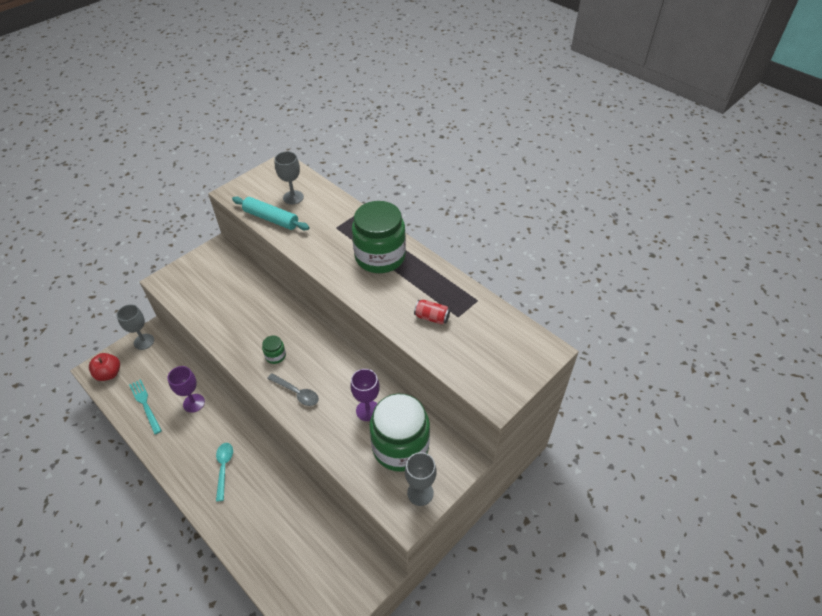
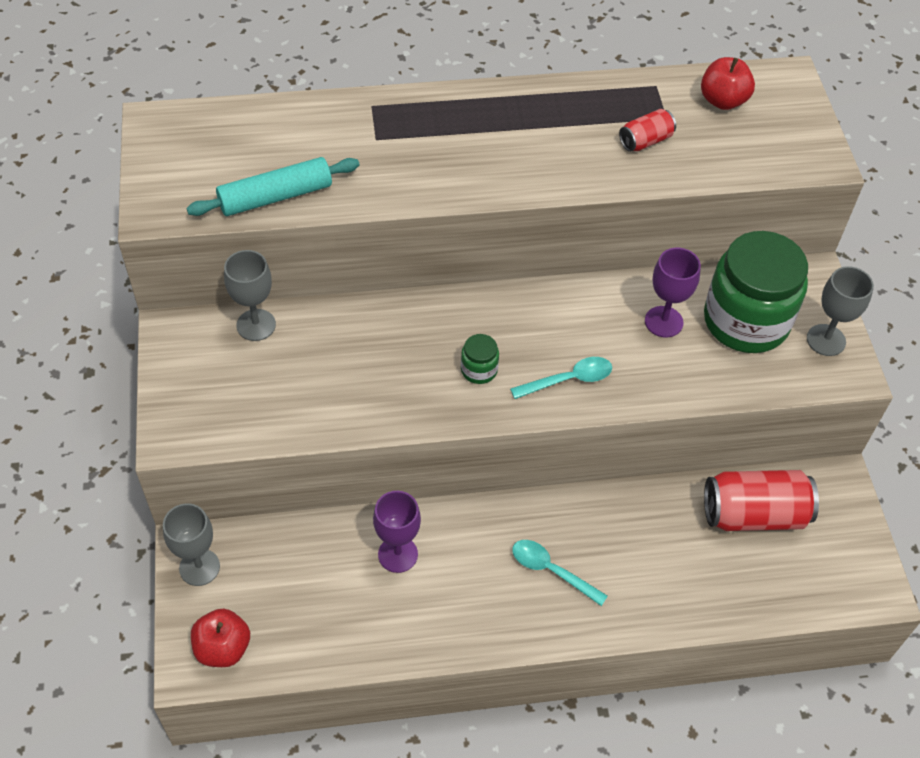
camera: 55 degrees left, 5 degrees up
turquoise fork [129,379,162,435] -> none
grey spoon [267,373,319,406] -> turquoise spoon [510,357,612,399]
grey goblet [274,151,304,204] -> grey goblet moved to [224,250,276,341]
green jar [352,201,406,273] -> none
none -> red apple [701,57,755,110]
none -> red can [704,470,819,531]

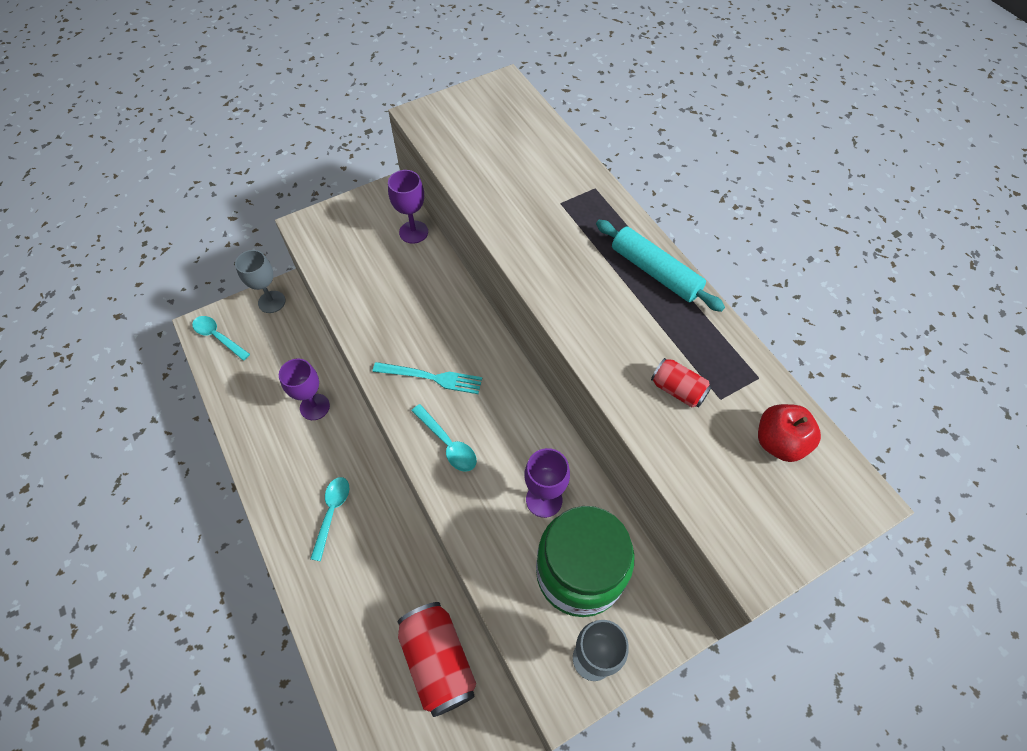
camera: 70 degrees right, 5 degrees up
turquoise rolling pin [186,157,359,216] -> turquoise rolling pin moved to [596,220,725,312]
red apple [191,609,250,667] -> turquoise spoon [192,316,250,361]
grey goblet [224,250,276,341] -> purple goblet [388,170,428,244]
green jar [461,334,499,384] -> turquoise fork [373,362,482,394]

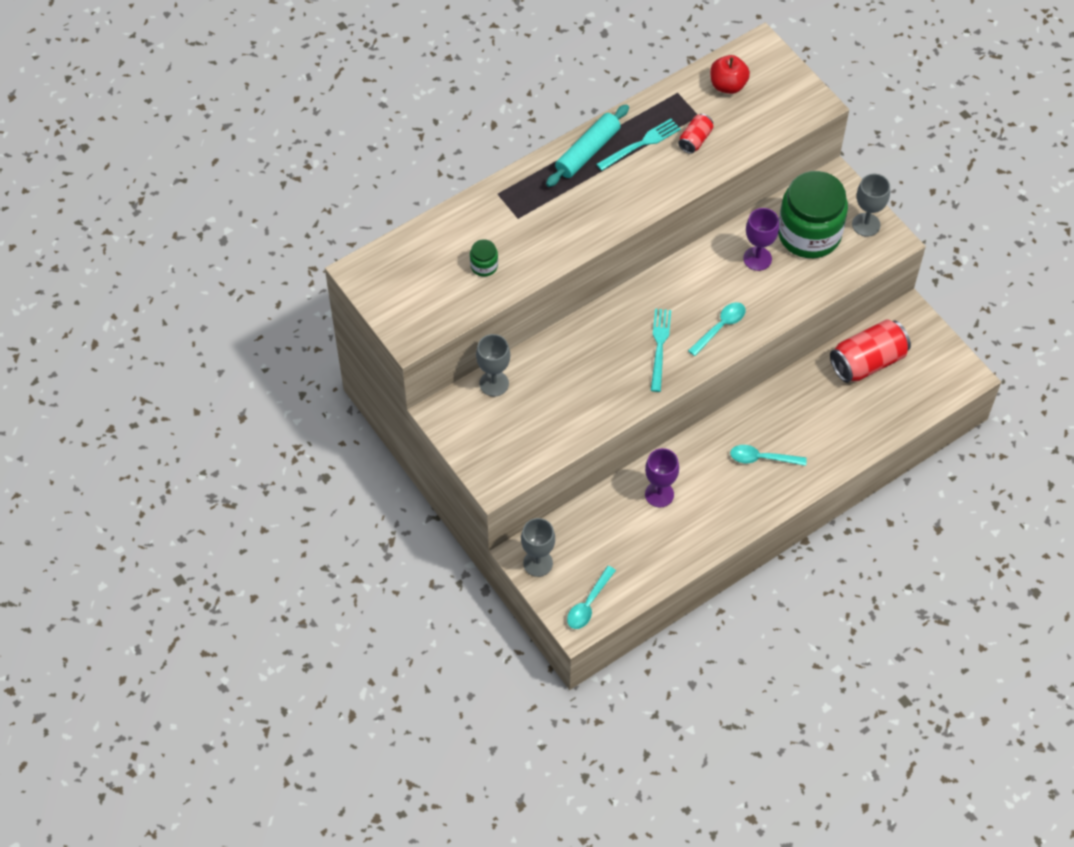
camera: 95 degrees left, 0 degrees up
purple goblet [388,170,428,244] -> grey goblet [476,334,510,397]
none -> green jar [470,239,498,277]
none -> turquoise fork [596,119,681,171]

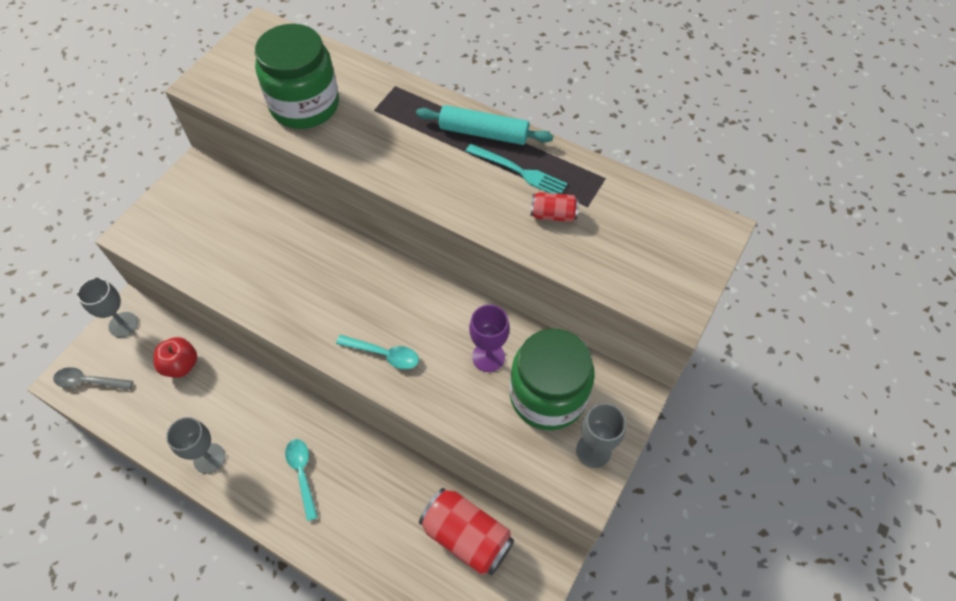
camera: 65 degrees right, 0 degrees up
green jar [470,239,498,277] -> green jar [255,24,339,129], size x2.45
grey goblet [476,334,510,397] -> grey goblet moved to [166,417,225,474]
turquoise spoon [567,566,616,629] -> grey spoon [53,367,133,390]
purple goblet [645,448,679,507] -> none
turquoise fork [651,309,671,392] -> none
red apple [710,55,750,94] -> red apple moved to [154,337,197,378]

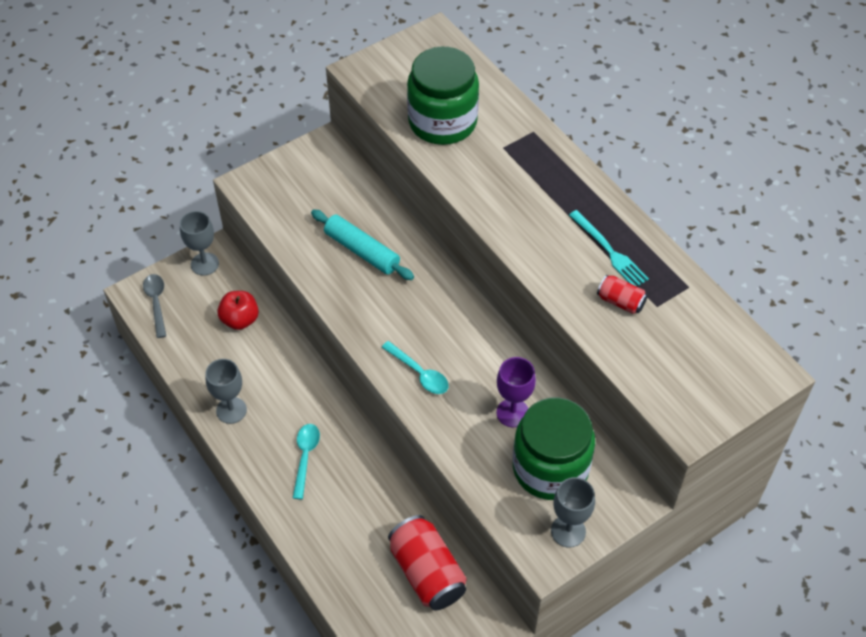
camera: 25 degrees right, 5 degrees down
grey spoon [53,367,133,390] -> grey spoon turned 45 degrees clockwise [143,274,166,338]
turquoise rolling pin [416,105,553,145] -> turquoise rolling pin moved to [311,210,414,280]

